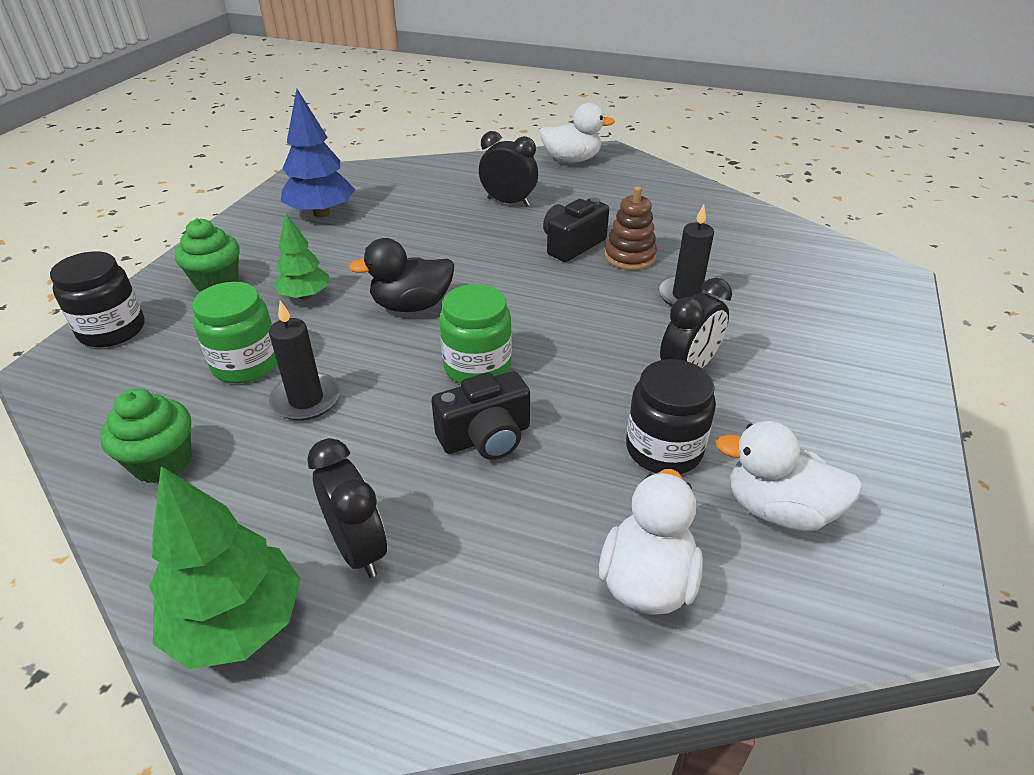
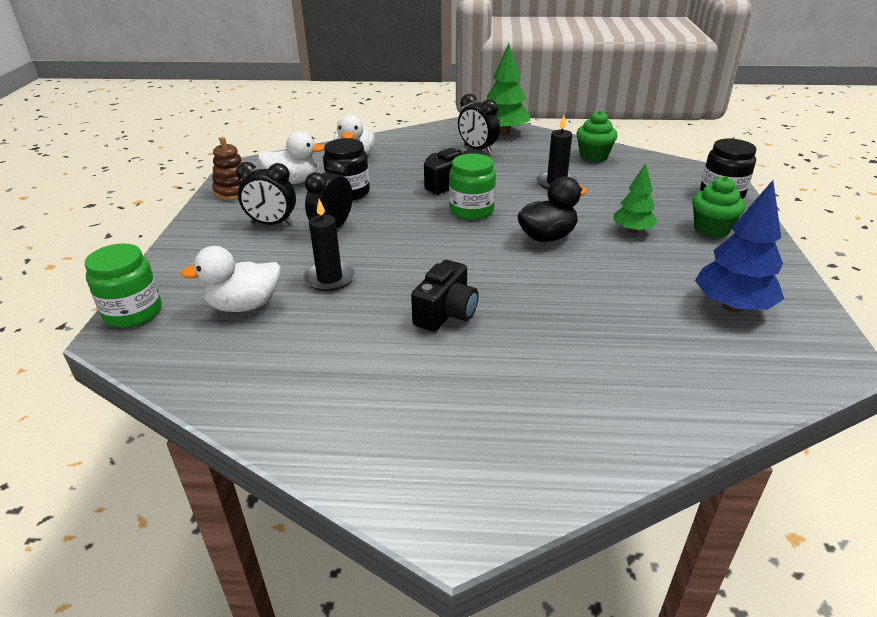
camera: 165 degrees right, 5 degrees down
green jar [192,282,277,383] -> green jar moved to [85,243,162,328]
black clock [479,131,538,207] -> black clock moved to [236,162,296,225]
white duck [539,103,615,163] -> white duck moved to [180,246,281,312]
brown stacking toy [604,186,657,270] -> brown stacking toy moved to [212,137,247,200]

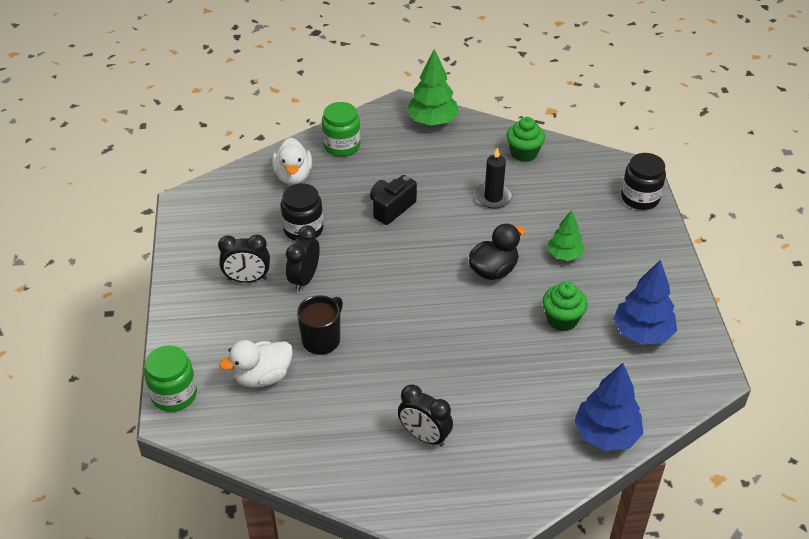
camera: 10 degrees left, 10 degrees up
brown stacking toy [212,137,247,200] -> none
white duck [258,131,324,184] -> none
black candle [303,199,355,291] -> black mug [297,295,343,355]
black camera [411,260,479,332] -> none
green jar [449,153,496,220] -> green jar moved to [322,102,360,157]
black clock [458,94,500,154] -> black clock moved to [398,384,453,447]
green cupcake [692,176,745,238] -> green cupcake moved to [542,282,588,331]
none -> blue tree [574,363,643,451]

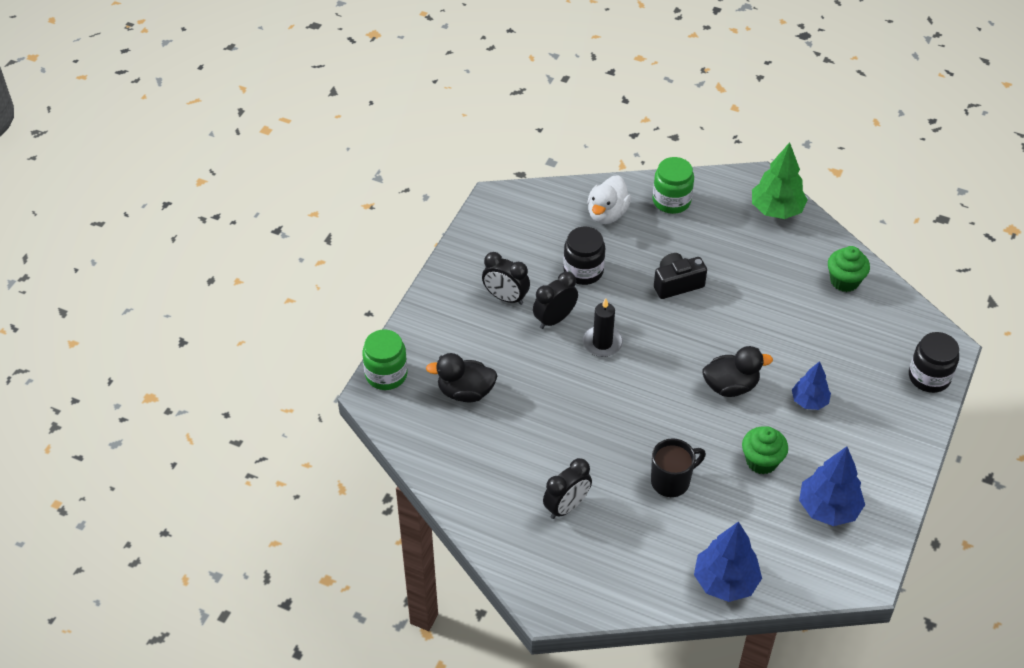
camera: 30 degrees right, 5 degrees up
white duck [219,340,293,388] -> black duck [426,353,497,402]
black mug [297,295,343,355] -> black mug moved to [651,438,706,497]
black clock [398,384,453,447] -> black clock turned 105 degrees counterclockwise [543,458,592,519]
black candle [475,147,513,209] -> black candle moved to [582,298,623,357]
green tree [548,210,585,261] -> blue tree [792,361,831,410]

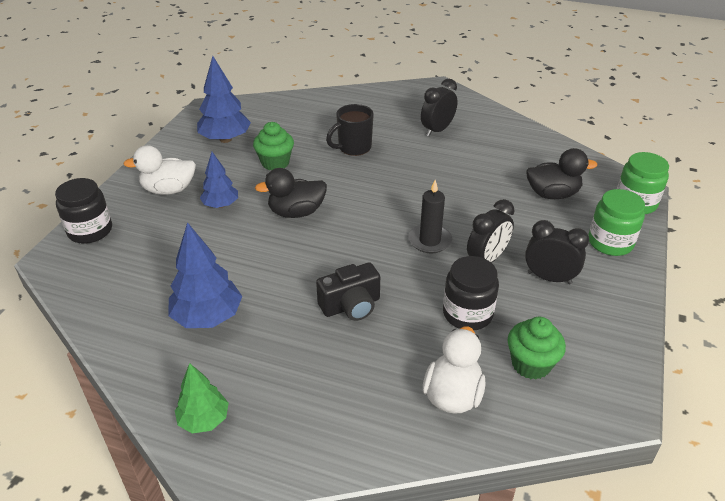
camera: 175 degrees right, 10 degrees down
green jar [653,157,694,214] -> green jar moved to [588,189,645,256]
blue tree [694,522,762,602] -> blue tree moved to [169,222,242,328]
green tree [752,142,808,219] -> green tree [175,363,229,434], size x0.63
green cupcake [828,246,870,292] -> green cupcake moved to [507,317,566,380]
none -> white duck [123,145,196,195]

